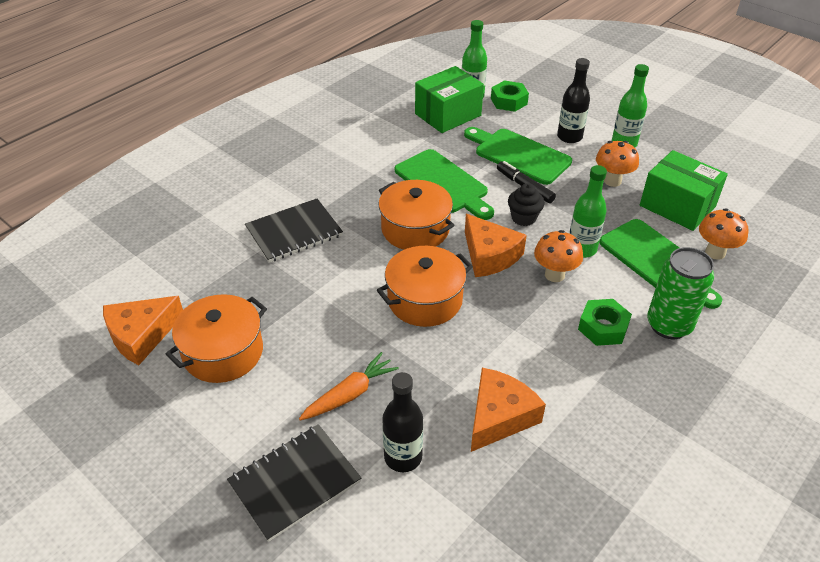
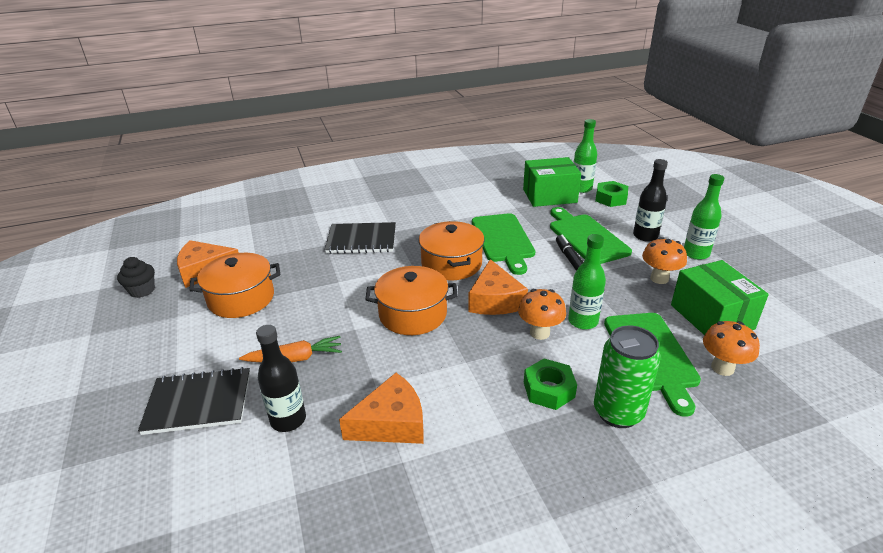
camera: 30 degrees right, 10 degrees down
black cupcake [508,183,544,226] -> black cupcake moved to [117,257,155,298]

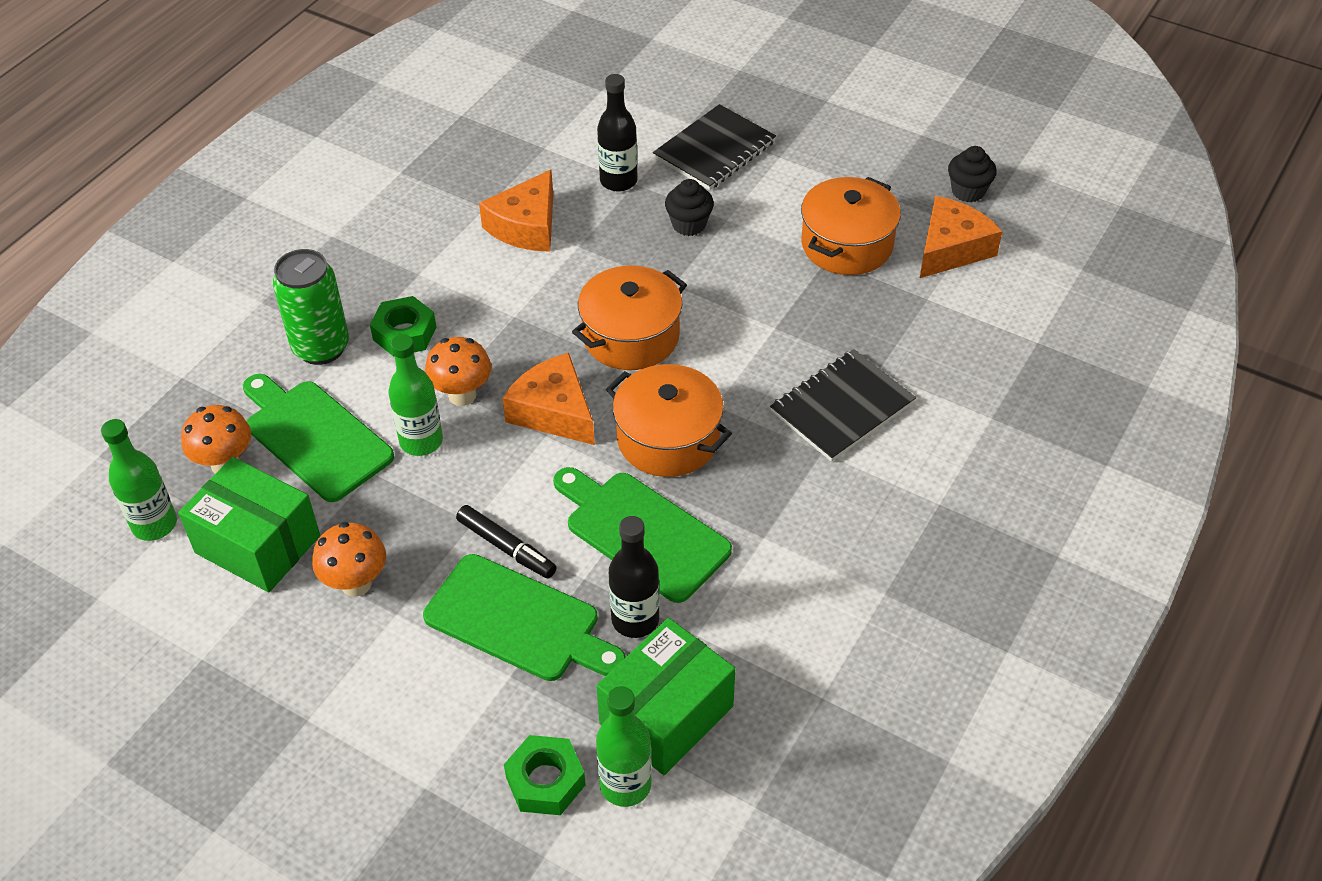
camera: 140 degrees right, 15 degrees up
orange carrot [239,336,342,362] -> black cupcake [665,179,714,236]
black bottle [633,159,668,242] -> black bottle moved to [609,516,659,638]
green bottle [684,174,724,260] -> green bottle moved to [101,419,177,541]

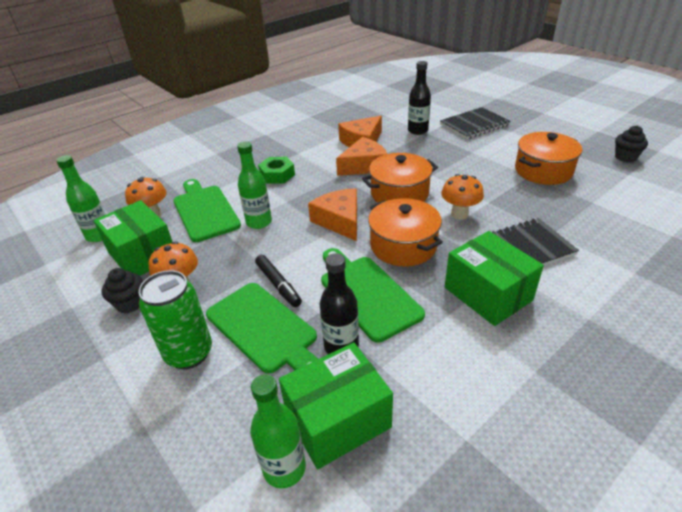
camera: 20 degrees right, 10 degrees down
green can [273,249,349,365] -> green can moved to [139,270,212,369]
orange mushroom [425,337,492,406] -> orange mushroom moved to [441,174,484,220]
green nut [504,735,586,815] -> none
black cupcake [665,179,714,236] -> black cupcake moved to [102,268,143,314]
orange cheese [920,196,1003,278] -> orange cheese moved to [336,137,387,176]
none -> green box [445,231,544,326]

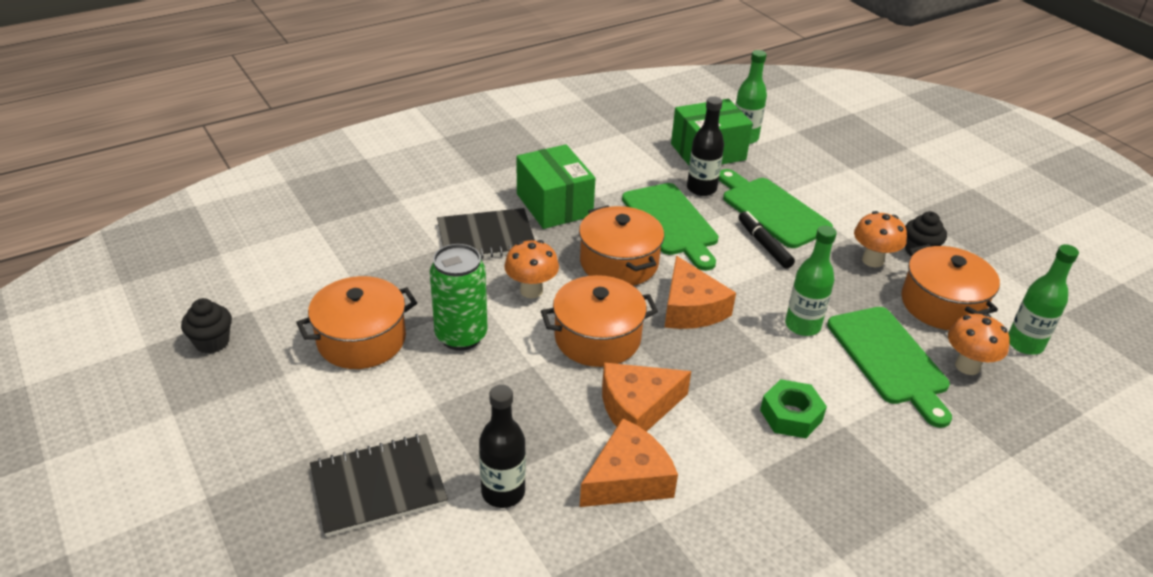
camera: 175 degrees left, 0 degrees up
green box [94,200,173,276] -> orange pot [901,244,1000,330]
green can [139,270,212,369] -> green can moved to [430,244,488,351]

